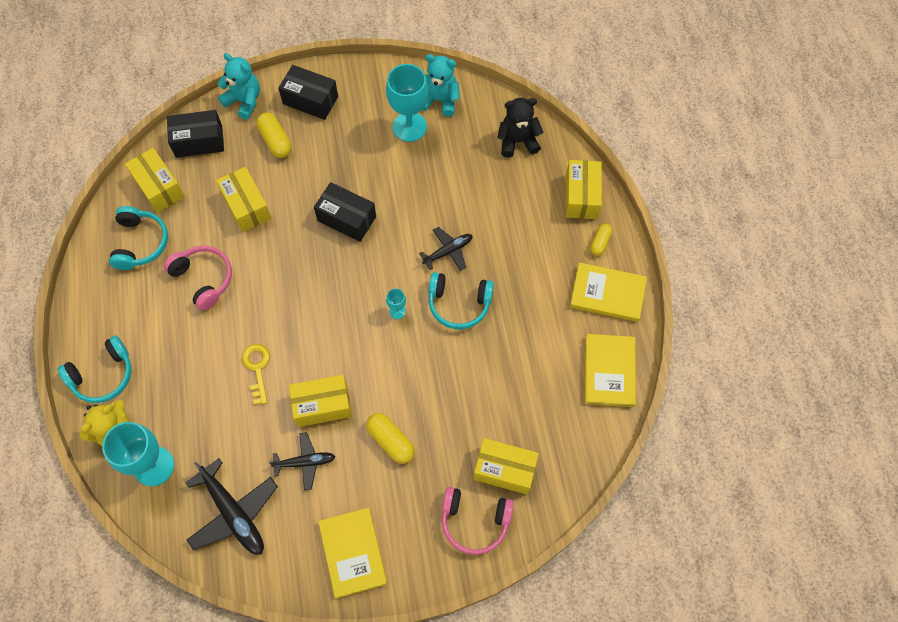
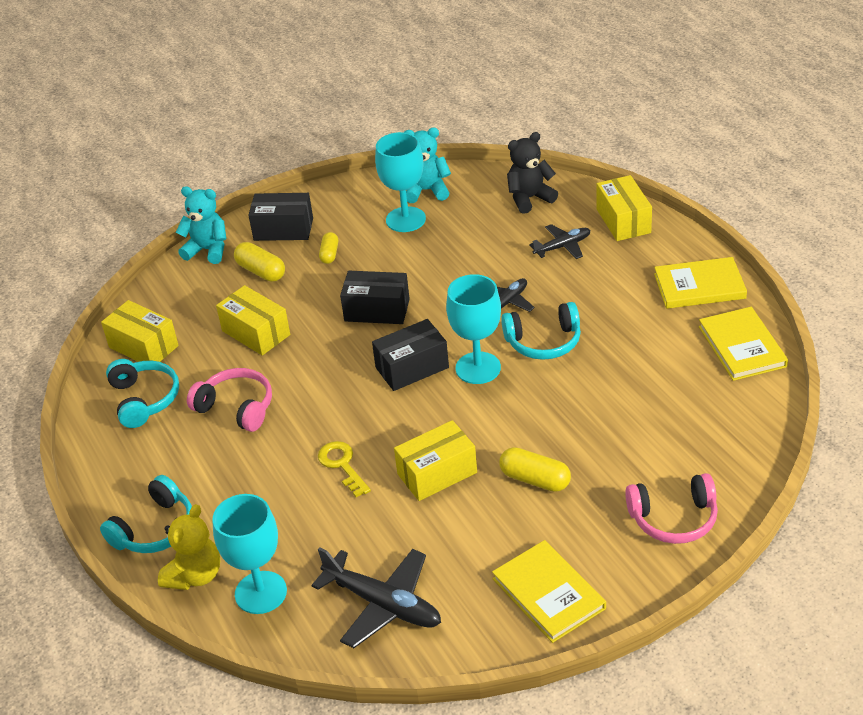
camera: 15 degrees left, 25 degrees down
black box [167,110,224,158] -> black box moved to [372,319,449,391]
black plane [269,432,335,490] -> black plane moved to [529,224,590,259]
turquoise goblet [386,289,406,319] -> turquoise goblet [446,274,501,384], size x2.25
yellow box [474,438,539,495] -> none
yellow capsule [590,223,612,256] -> yellow capsule moved to [319,232,338,264]

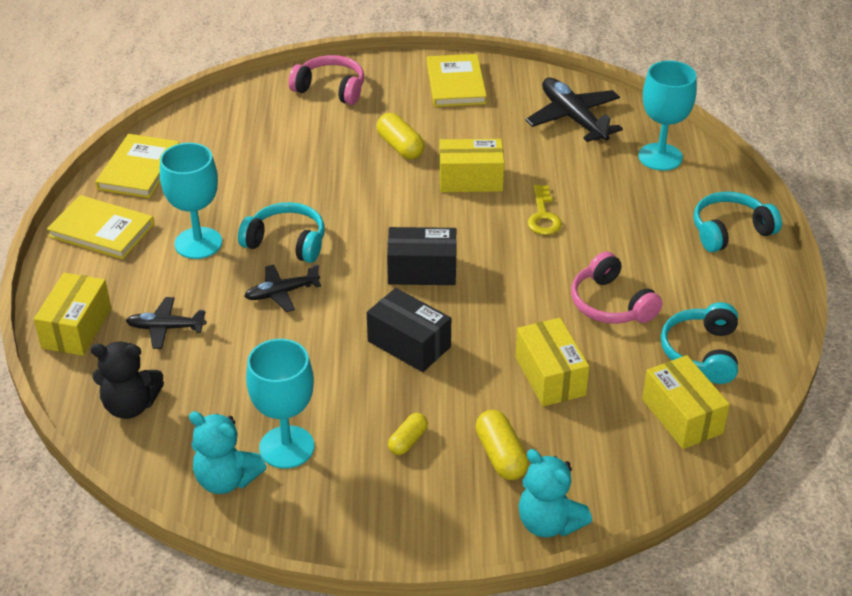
camera: 155 degrees left, 0 degrees up
yellow teddy bear [158,504,220,590] -> none
black box [248,193,313,241] -> none
turquoise goblet [446,274,501,384] -> turquoise goblet moved to [160,143,222,259]

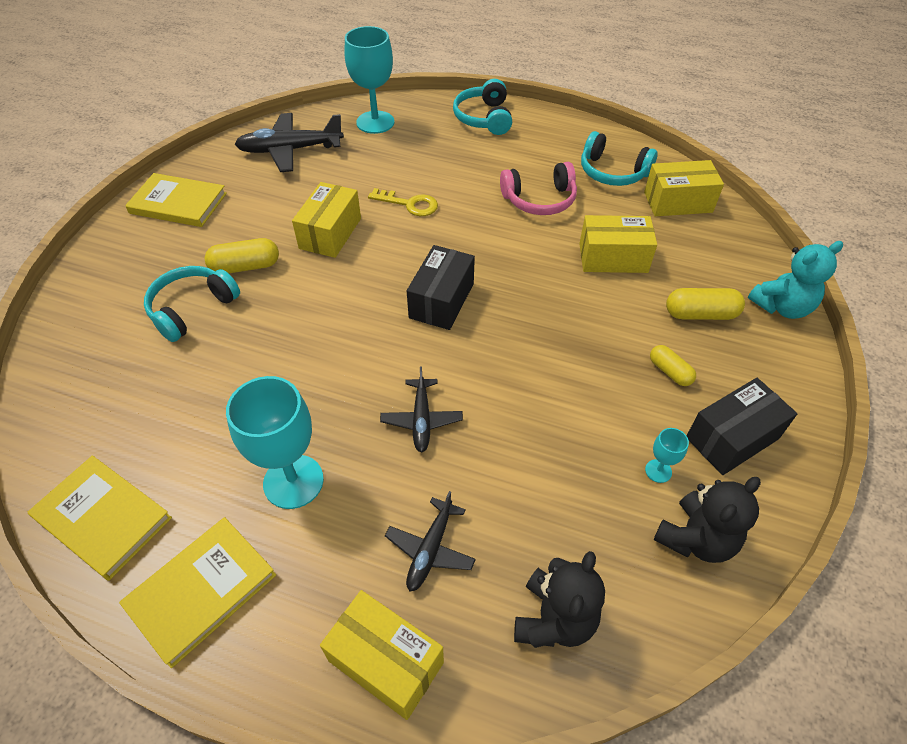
camera: 70 degrees left, 10 degrees up
turquoise teddy bear [189,411,266,494] -> black teddy bear [654,477,761,563]
turquoise headphones [238,202,325,263] -> turquoise headphones moved to [144,266,240,342]
turquoise goblet [246,339,315,469] -> turquoise goblet [645,428,689,483], size x0.44
pink headphones [288,55,364,105] -> none
black box [367,288,451,372] -> black box moved to [687,378,798,475]

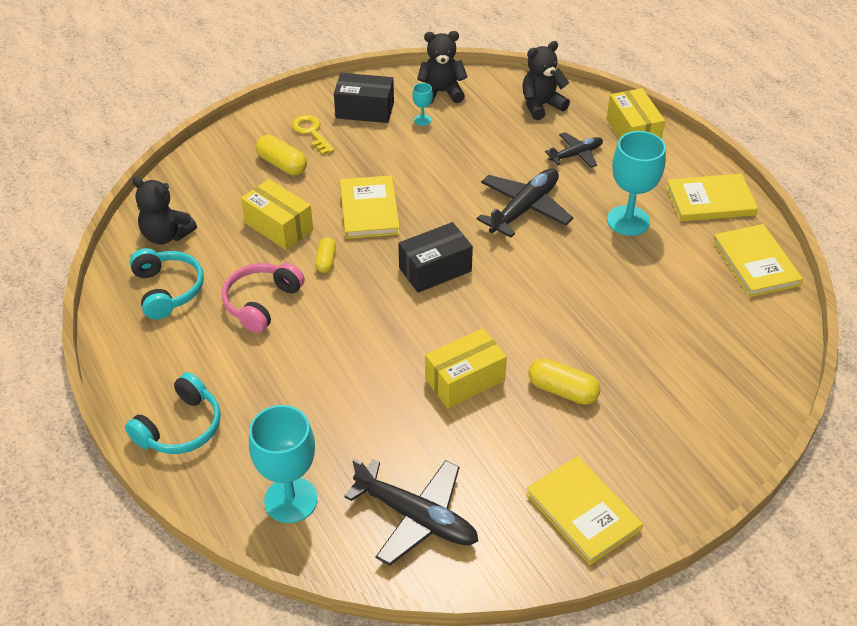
camera: 140 degrees left, 5 degrees down
turquoise headphones [144,266,240,342] -> none
yellow key [368,188,438,216] -> yellow key moved to [292,115,335,155]
black plane [380,367,463,453] -> black plane [476,168,573,238], size x1.68
pink headphones [500,162,577,215] -> pink headphones turned 90 degrees counterclockwise [222,263,305,333]
yellow box [644,160,724,216] -> black teddy bear [132,177,197,244]
yellow capsule [650,345,696,386] -> yellow capsule moved to [315,237,336,273]
turquoise teddy bear [748,241,843,319] -> none
none -> yellow book [340,175,400,239]

